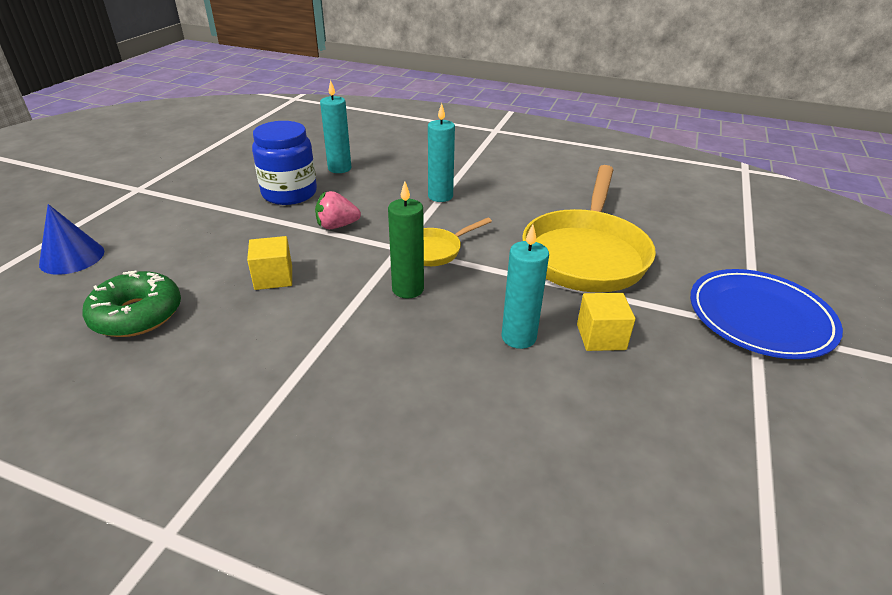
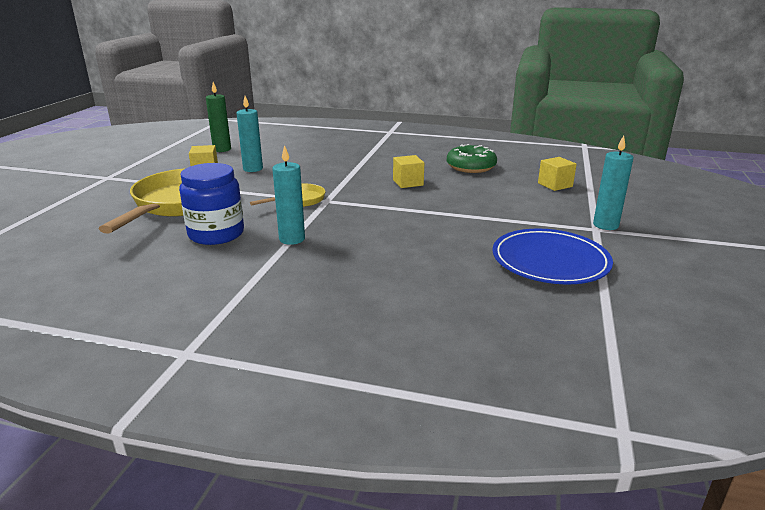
camera: 175 degrees right, 10 degrees down
blue cone [39,204,104,275] -> yellow cube [538,157,577,191]
blue jar [252,121,317,205] -> blue jar moved to [179,163,244,245]
pink strawberry [315,191,361,229] -> none
turquoise candle [320,80,351,173] -> turquoise candle moved to [593,135,633,230]
green candle [388,181,424,299] -> green candle moved to [206,82,231,152]
blue plate [690,269,843,359] -> blue plate moved to [492,229,613,285]

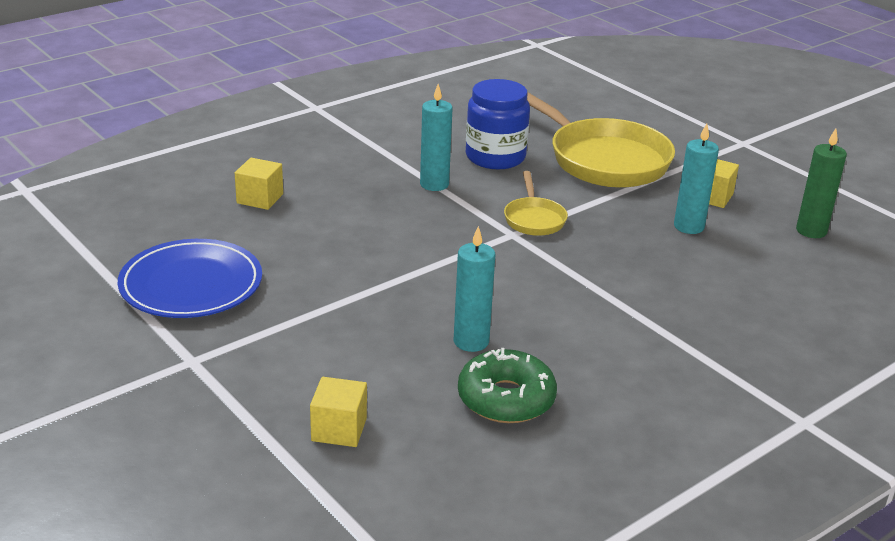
camera: 125 degrees right, 5 degrees up
yellow cube [393,155,424,188] -> yellow cube moved to [235,158,283,210]
turquoise candle [593,135,633,230] -> turquoise candle moved to [453,226,495,352]

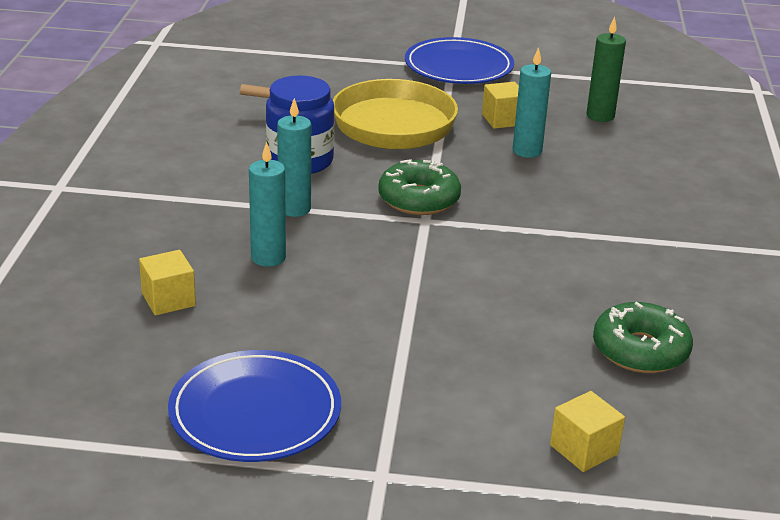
camera: 45 degrees left, 0 degrees up
turquoise candle [453,226,495,352] -> turquoise candle moved to [249,142,286,267]
yellow pan [504,171,568,236] -> green donut [378,159,461,215]
none -> blue plate [405,37,514,84]

